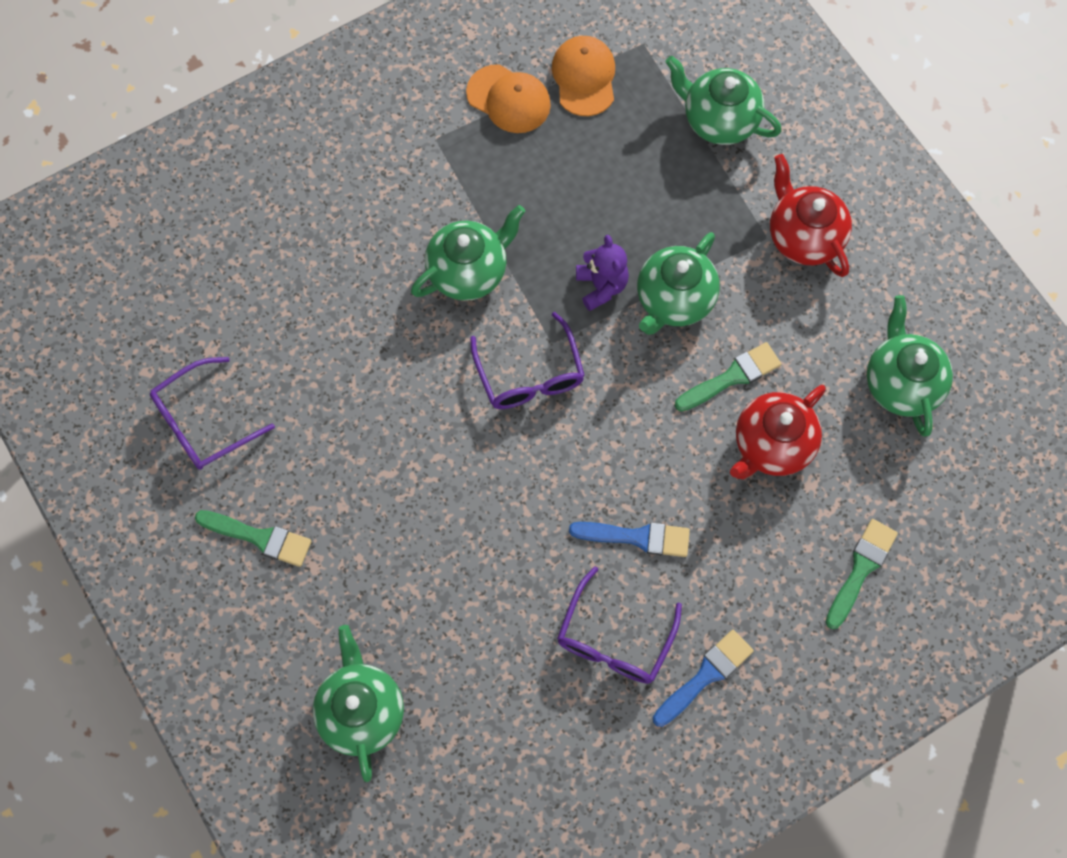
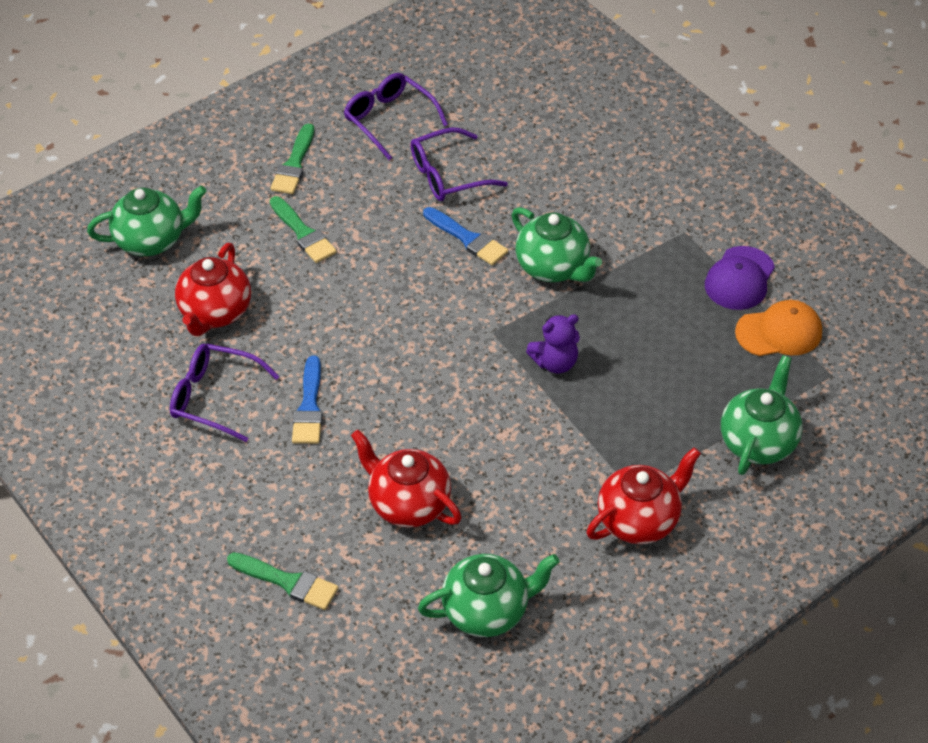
camera: 85 degrees right, 20 degrees down
orange cap [466,64,551,133] -> purple cap [705,246,775,310]
purple glasses [470,312,585,409] -> purple glasses moved to [410,127,508,201]
green teapot [637,232,720,335] -> none
blue brush [653,630,754,727] -> blue brush moved to [423,207,508,265]
green brush [675,342,781,412] -> green brush moved to [270,196,337,263]
none -> red teapot [175,243,251,336]

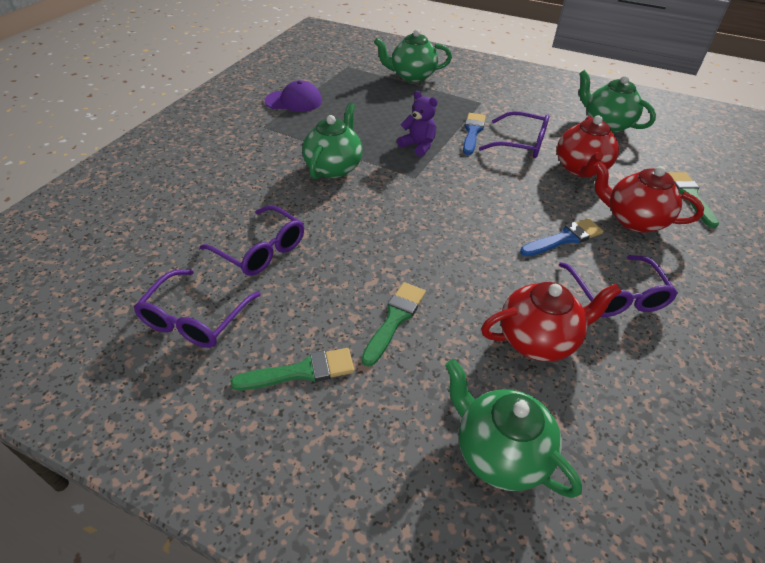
camera: 120 degrees left, 5 degrees down
blue brush [423,207,508,265] -> blue brush moved to [463,113,486,155]
red teapot [586,447,701,544] -> red teapot moved to [594,161,704,233]
orange cap [735,300,822,356] -> none
none -> purple glasses [479,111,549,158]

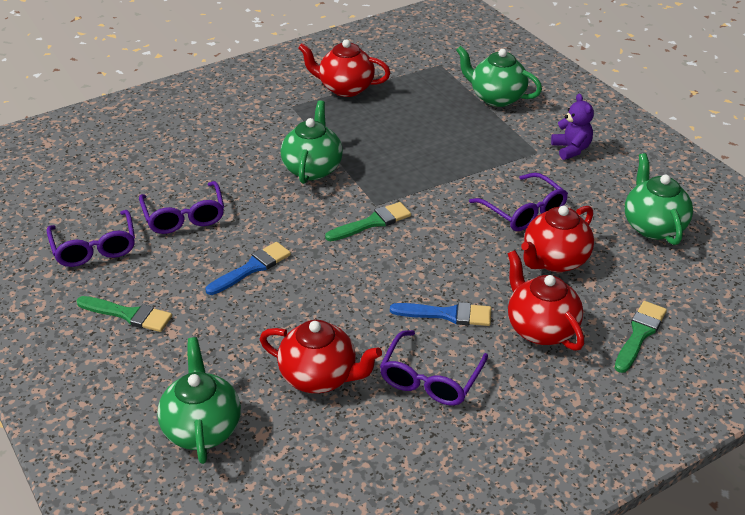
camera: 35 degrees right, 5 degrees down
purple glasses [133,269,261,348] -> purple glasses turned 75 degrees counterclockwise [47,210,135,267]
purple cap [265,80,322,112] -> red teapot [298,39,390,97]
green teapot [302,103,363,179] -> green teapot turned 45 degrees counterclockwise [281,100,343,184]
green brush [361,282,426,367] -> green brush moved to [325,202,411,241]
purple teddy bear [397,91,438,157] -> purple teddy bear moved to [551,94,594,160]
blue brush [463,113,486,155] -> blue brush moved to [206,242,291,295]

